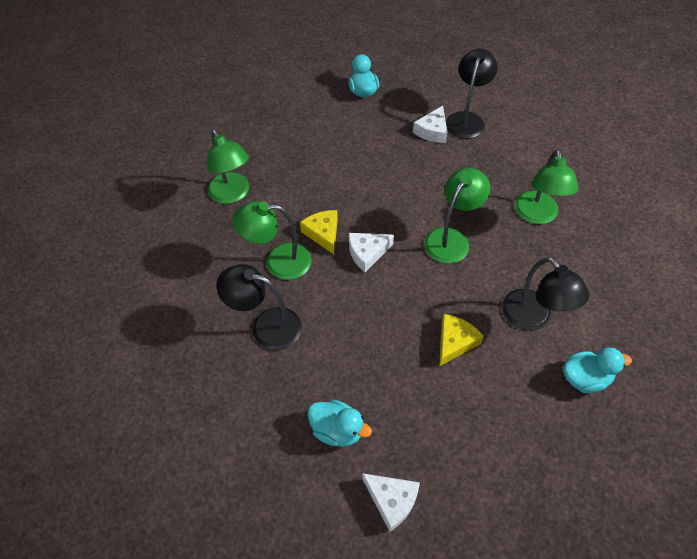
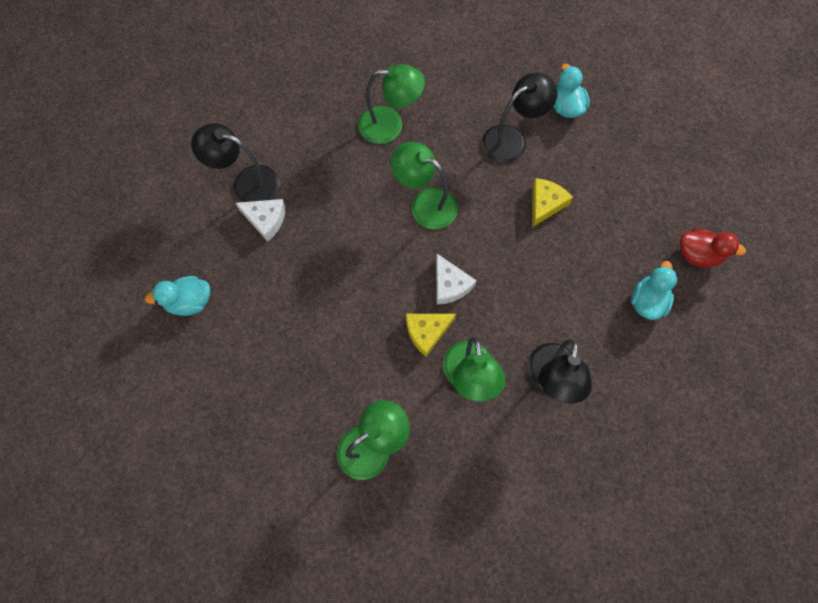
camera: 95 degrees left, 15 degrees up
white cheese [362,473,420,531] -> red duck [680,229,746,267]
yellow cheese [439,314,484,366] -> yellow cheese turned 90 degrees clockwise [532,178,573,227]

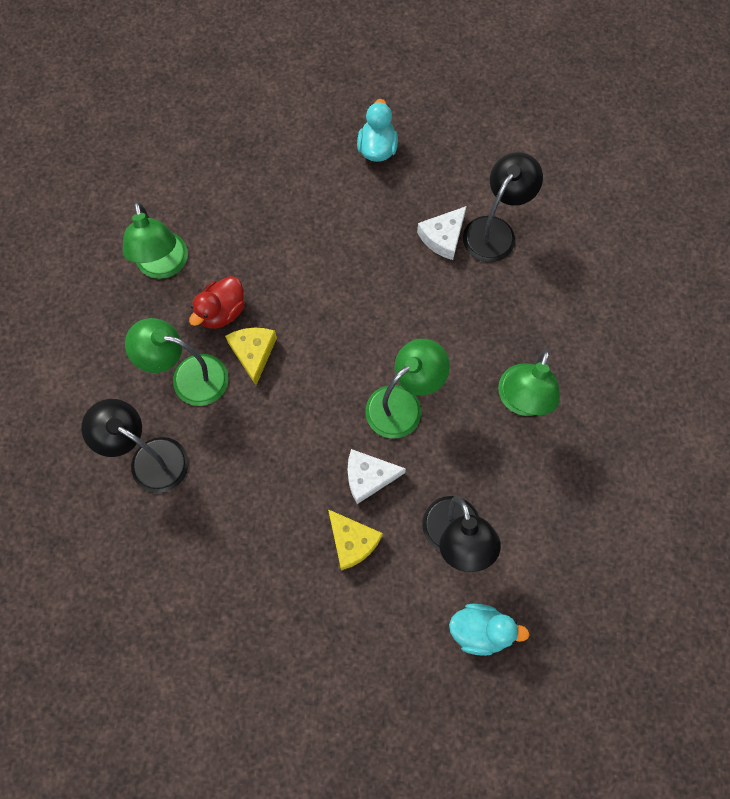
camera: 110 degrees right, 0 degrees up
white cheese [436,254,477,305] -> white cheese moved to [348,449,406,504]
turquoise duck [631,261,677,320] -> none
red duck [680,229,746,267] -> red duck moved to [189,276,245,329]

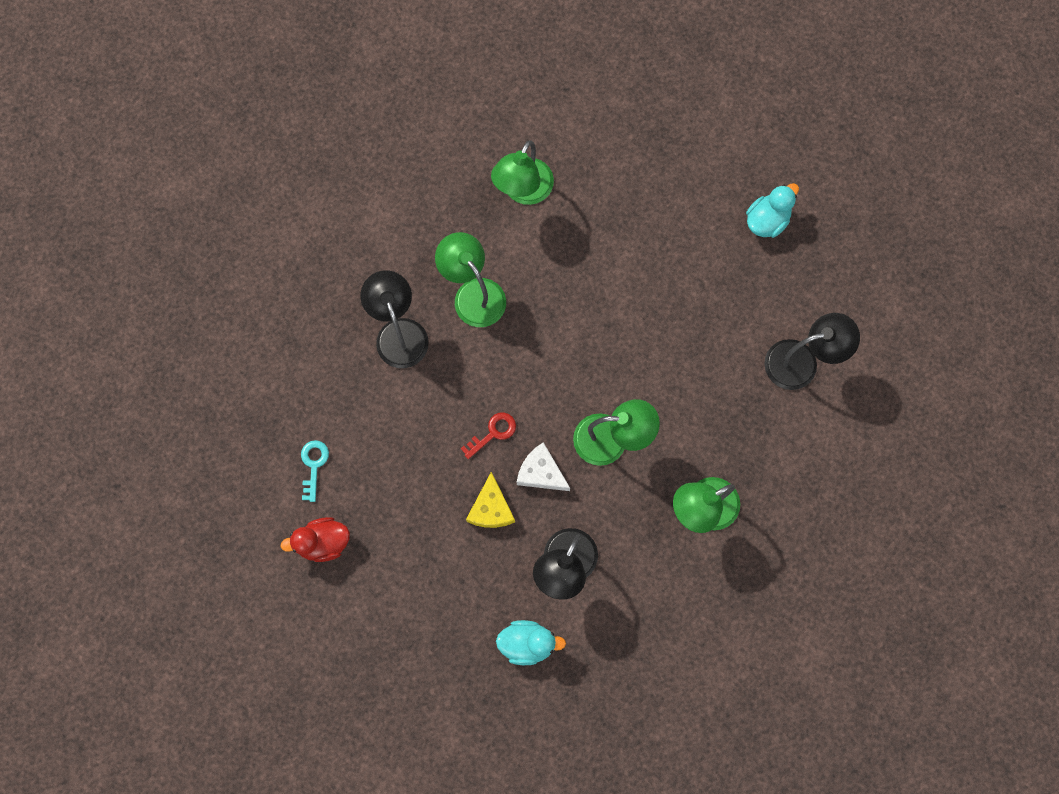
camera: 40 degrees right, 5 degrees up
red duck [189,276,245,329] -> red duck moved to [280,517,350,562]
yellow cheese [225,328,277,385] -> none
white cheese [417,206,467,260] -> none
turquoise duck [449,604,530,656] -> turquoise duck turned 45 degrees counterclockwise [496,620,566,665]
none -> turquoise key [301,440,329,502]
none -> red key [461,412,516,459]

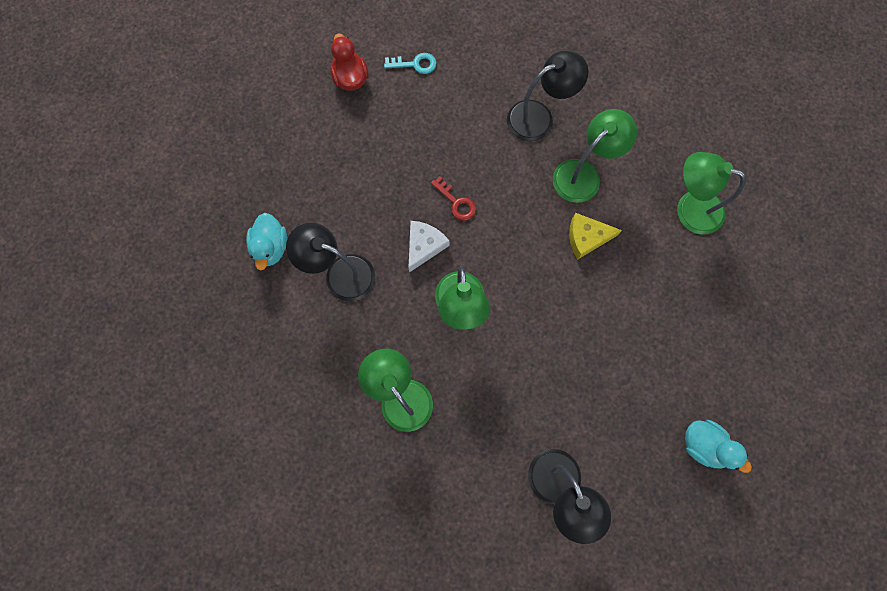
camera: 85 degrees right, 0 degrees up
yellow cheese [466,472,515,528] -> yellow cheese moved to [569,213,622,260]

